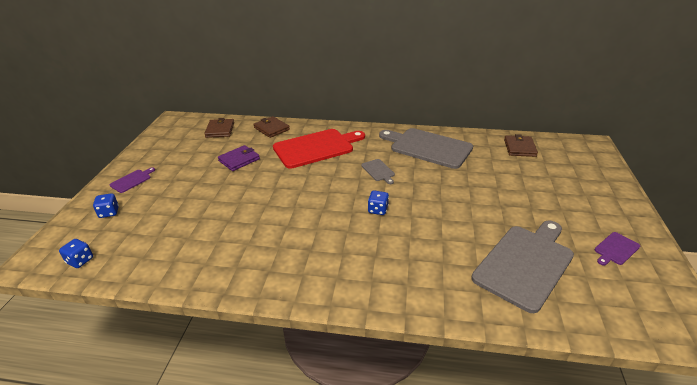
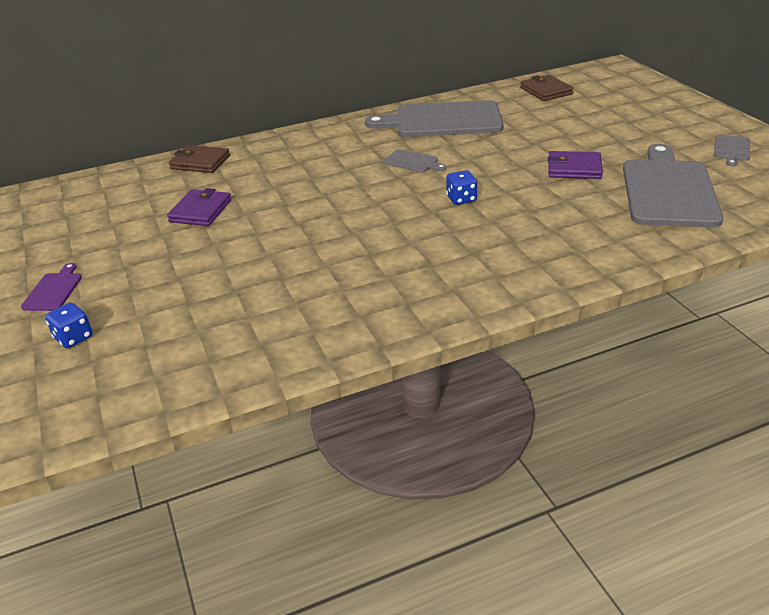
camera: 30 degrees left, 0 degrees up
blue dice [59,239,93,268] -> none
brown wallet [204,118,234,138] -> none
red cutting board [273,129,365,169] -> none
purple cutting board [594,232,640,266] -> grey cutting board [714,135,750,166]
none -> purple wallet [548,151,603,179]

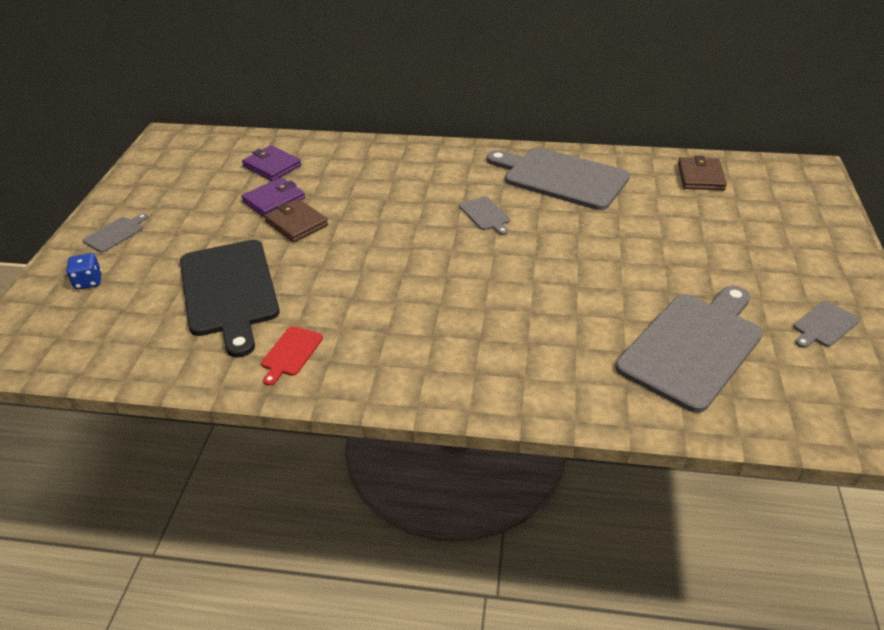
camera: 30 degrees right, 5 degrees up
purple cutting board [21,263,82,311] -> grey cutting board [83,213,148,253]
brown wallet [168,145,230,173] -> brown wallet moved to [264,199,328,242]
blue dice [446,170,477,205] -> none
purple wallet [548,151,603,179] -> purple wallet moved to [242,145,301,181]
none -> black cutting board [180,240,280,358]
none -> red cutting board [261,326,323,386]

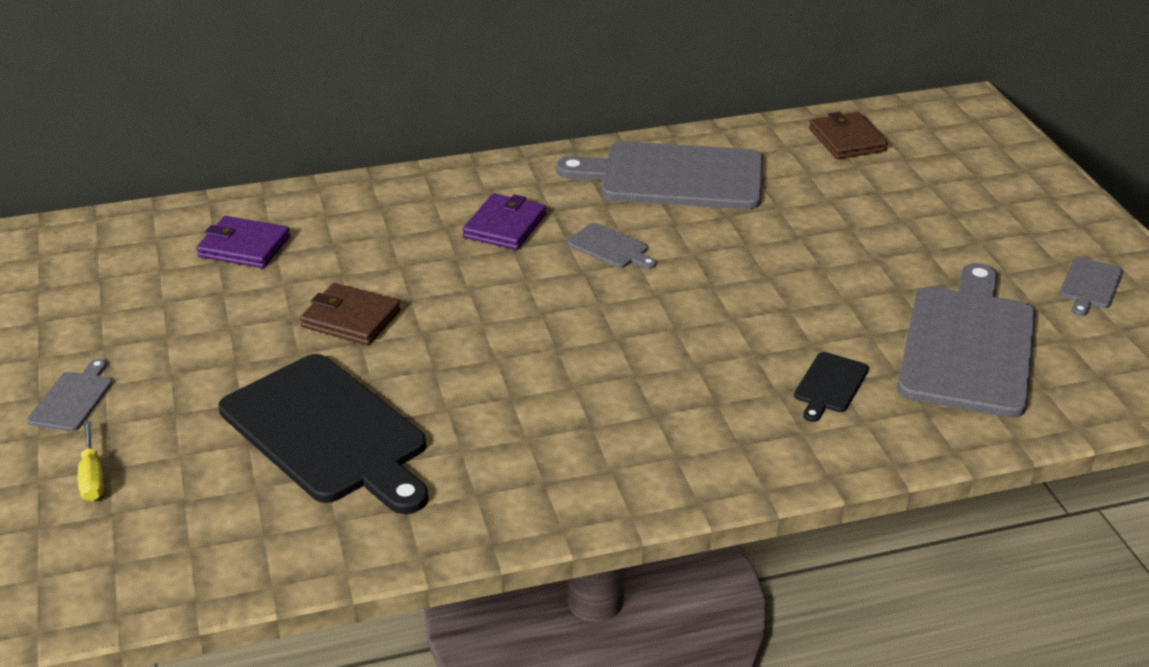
camera: 25 degrees left, 5 degrees down
blue dice [66,253,102,290] -> yellow screwdriver [78,421,104,501]
purple wallet [241,177,305,217] -> purple wallet moved to [462,193,546,250]
red cutting board [261,326,323,386] -> none
none -> black cutting board [794,352,869,422]

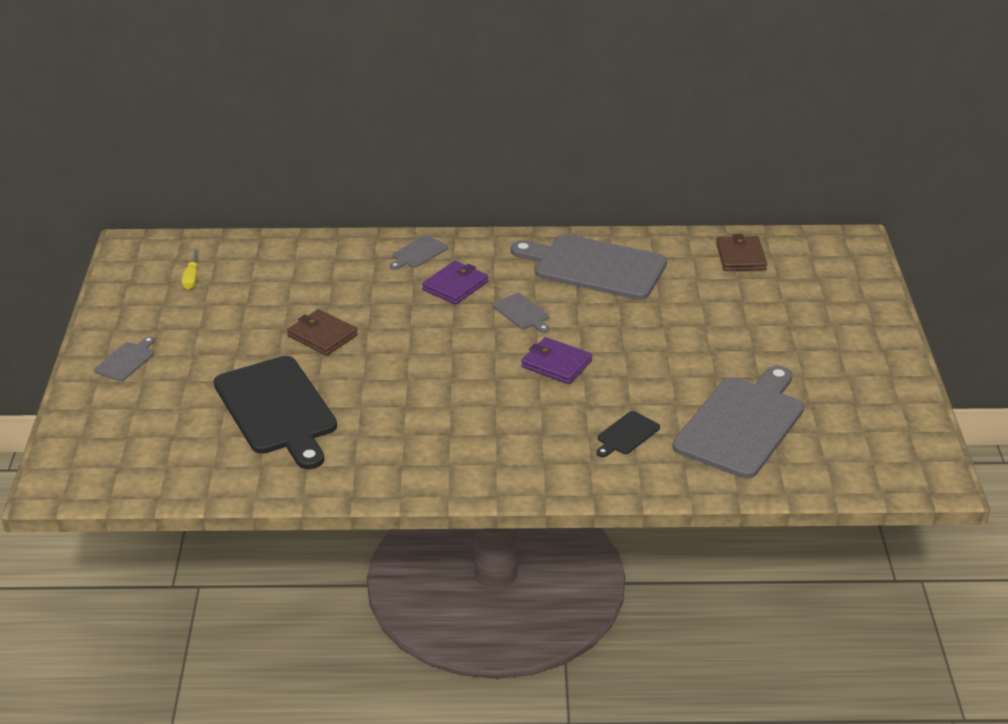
camera: 15 degrees right, 0 degrees up
yellow screwdriver [78,421,104,501] -> yellow screwdriver moved to [182,249,199,290]
purple wallet [196,216,290,268] -> purple wallet moved to [521,337,592,384]
grey cutting board [1059,257,1123,316] -> grey cutting board moved to [390,235,448,270]

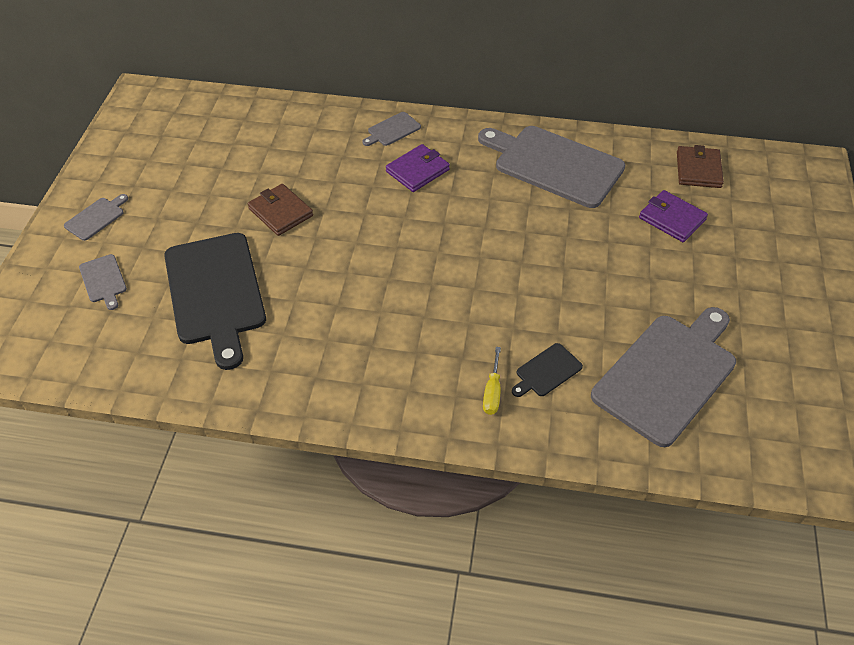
camera: 10 degrees right, 15 degrees up
yellow screwdriver [182,249,199,290] -> yellow screwdriver moved to [483,347,501,415]
grey cutting board [493,293,549,333] -> grey cutting board moved to [79,254,127,310]
purple wallet [521,337,592,384] -> purple wallet moved to [639,190,708,242]

